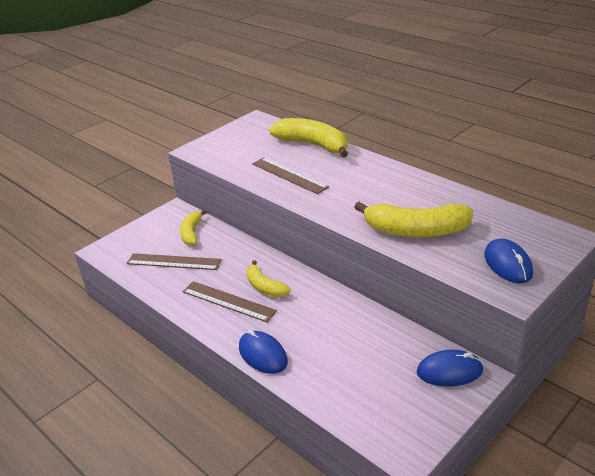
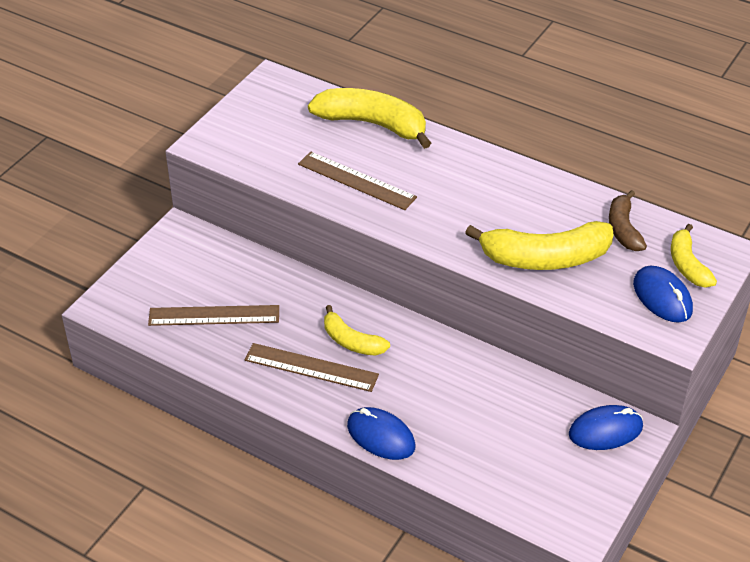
camera: 15 degrees left, 10 degrees up
yellow banana [180,210,207,246] -> yellow banana moved to [671,224,717,288]
none -> brown banana [609,190,647,251]

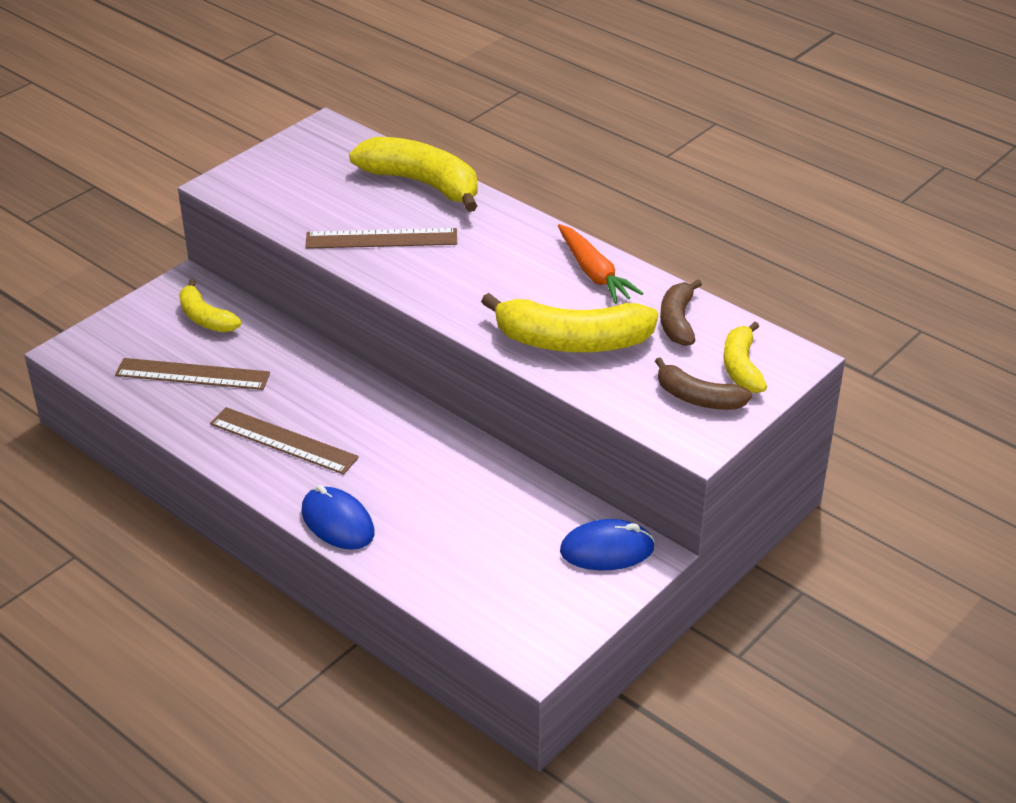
camera: 10 degrees right, 5 degrees down
brown ruler [298,151,417,210] -> brown ruler turned 45 degrees counterclockwise [305,228,457,249]
yellow banana [324,305,390,356] -> yellow banana moved to [179,279,241,332]
blue mouse [633,266,693,323] -> brown banana [655,357,752,410]
none -> orange carrot [558,224,643,304]

